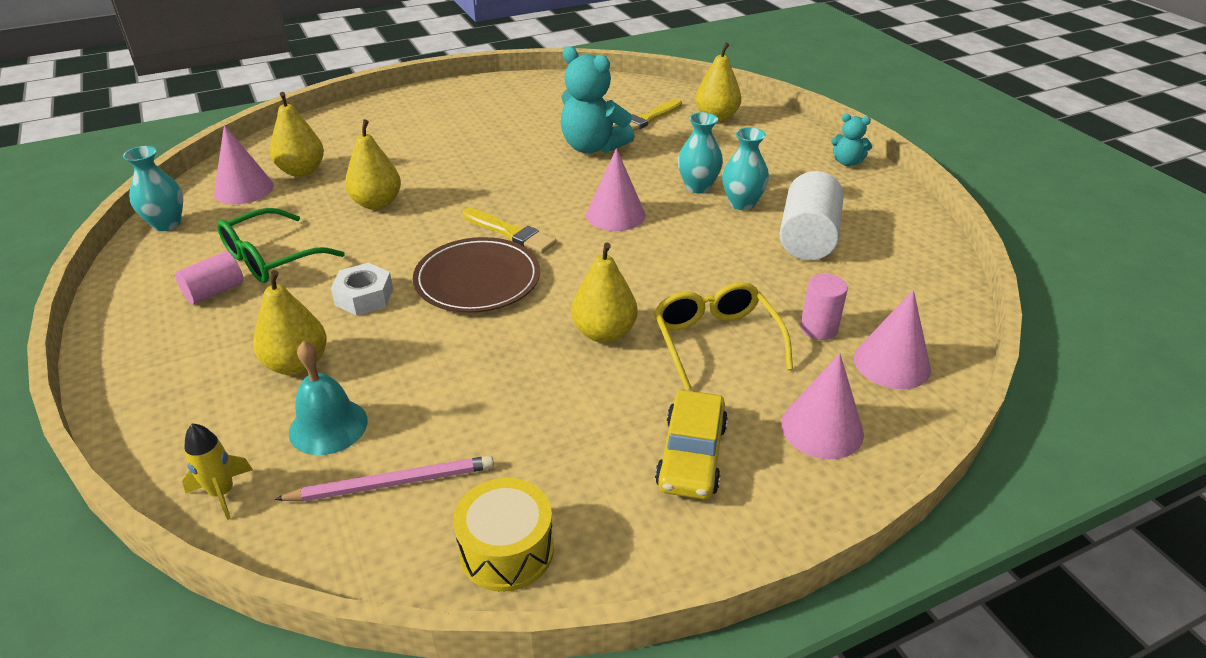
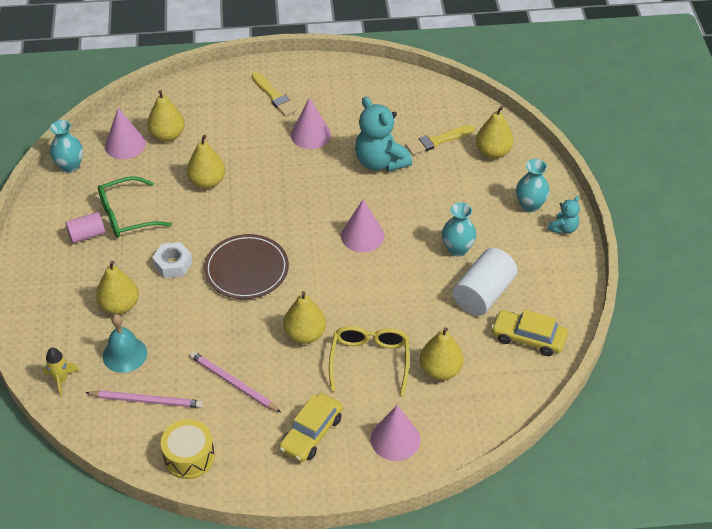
camera: 20 degrees right, 10 degrees up
yellow brush [463,208,557,253] -> yellow brush moved to [252,72,297,116]
turquoise vase [678,112,723,194] -> turquoise vase moved to [516,159,550,212]
pink cylinder [800,274,848,340] -> yellow pear [420,327,463,380]
turquoise teddy bear [831,114,872,166] -> turquoise teddy bear turned 90 degrees counterclockwise [548,196,580,234]
pink cone [854,290,931,389] -> pink cone moved to [291,97,331,149]
none -> pink pencil [190,351,281,412]
none -> yellow car [491,310,568,356]

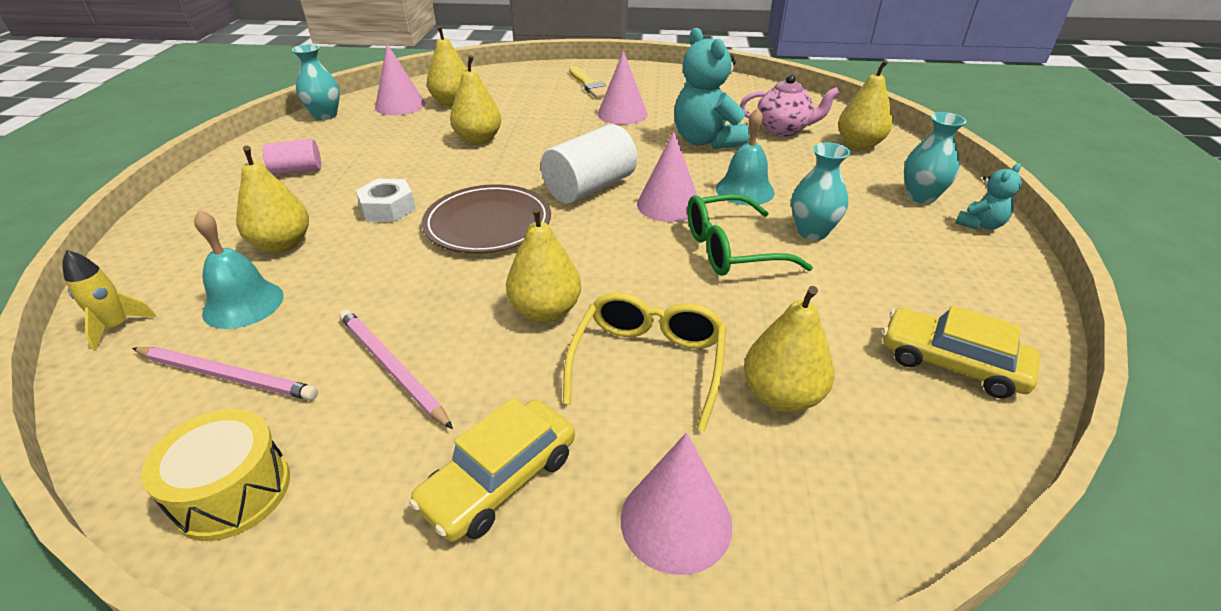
camera: 10 degrees right, 10 degrees down
green glasses [98,176,172,238] -> green glasses moved to [687,194,813,276]
yellow brush [405,125,474,155] -> pink teapot [740,75,840,137]
white cylinder [453,248,517,316] -> white cylinder moved to [541,124,637,204]
none -> turquoise bell [716,108,775,205]

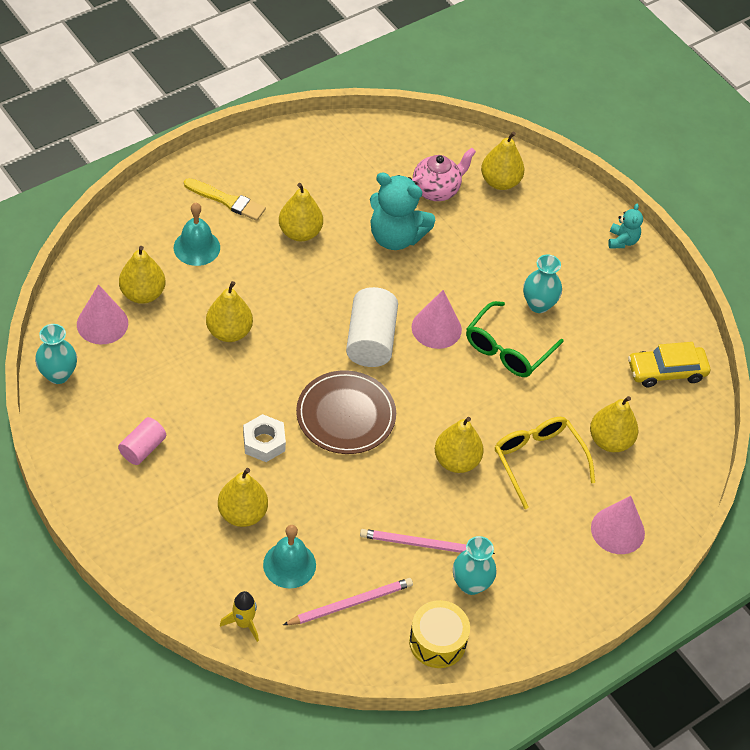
camera: 45 degrees left, 15 degrees up
yellow car [409,397,575,542] -> none
pink cone [598,51,648,125] -> yellow pear [279,183,323,242]
turquoise bell [716,108,775,205] -> turquoise bell moved to [174,203,220,266]
turquoise vase [904,112,966,204] -> turquoise vase moved to [453,536,497,595]

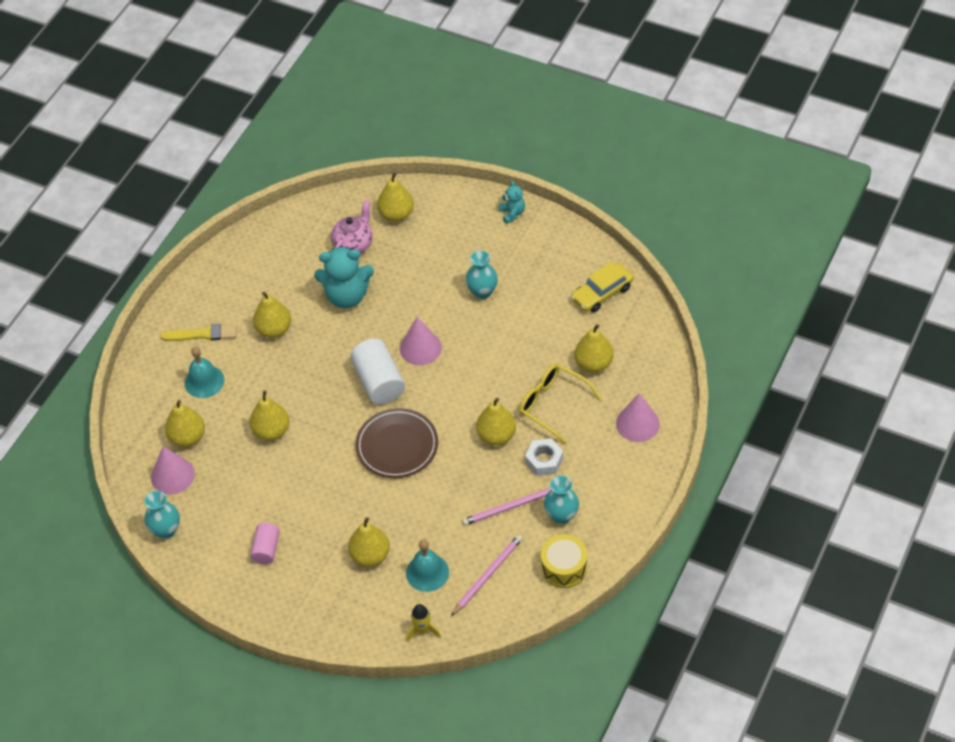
camera: 20 degrees left, 0 degrees up
white nut [243,414,286,462] -> white nut moved to [525,438,563,476]
green glasses [466,301,564,377] -> none

